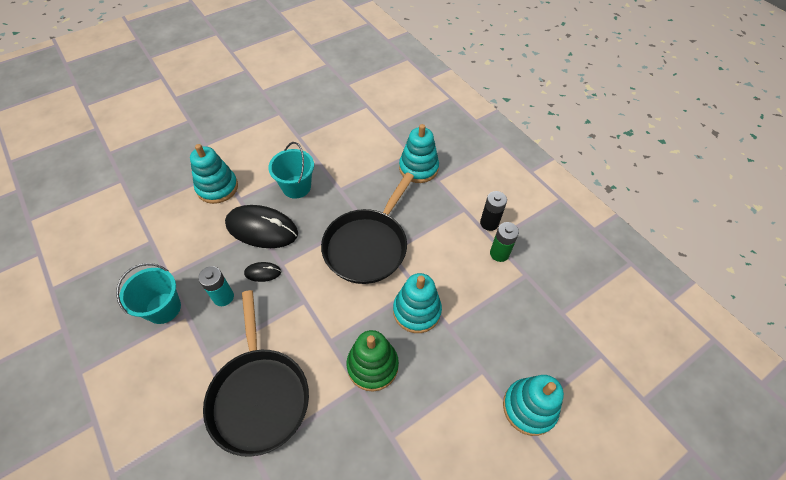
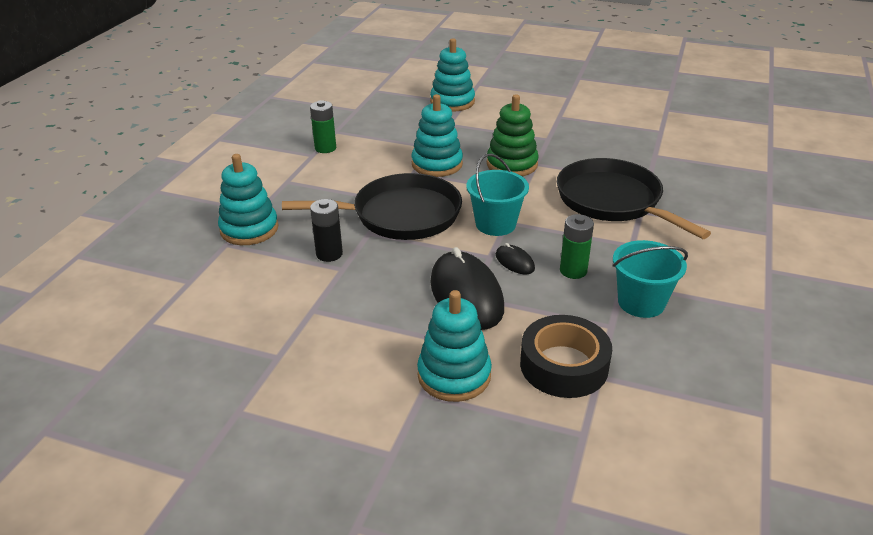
camera: 125 degrees left, 20 degrees down
turquoise battery [198,266,234,306] -> green battery [560,214,594,279]
black pan [203,290,309,457] -> black pan turned 75 degrees counterclockwise [557,158,711,239]
turquoise bucket [268,142,314,199] -> turquoise bucket moved to [466,154,529,236]
black battery [480,191,507,231] -> black battery moved to [310,199,343,262]
none -> black tape [520,315,612,398]

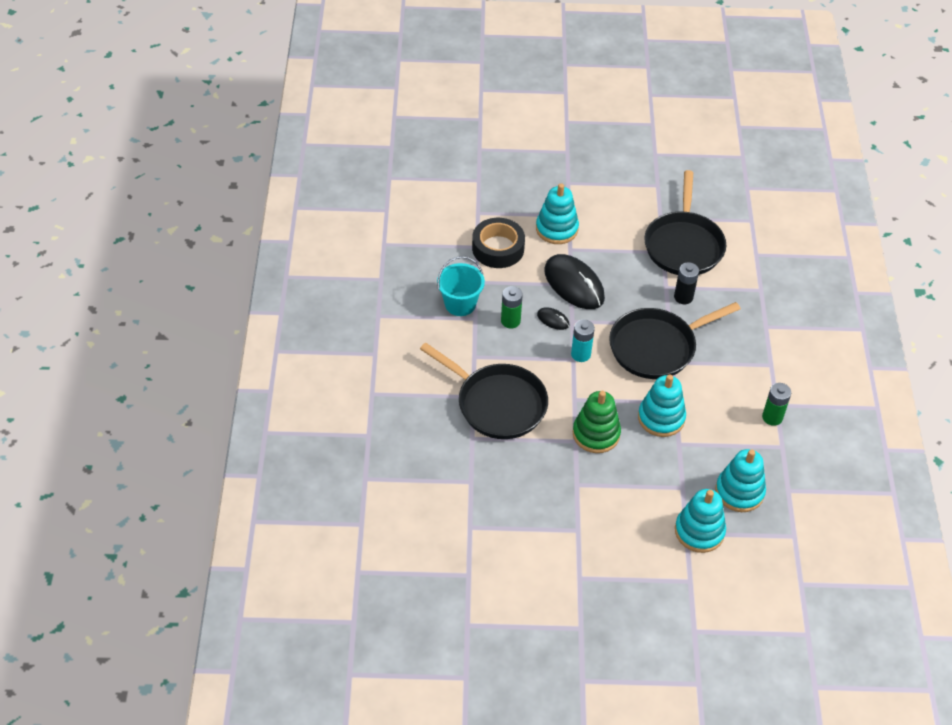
camera: 160 degrees right, 15 degrees up
turquoise stacking toy [218,154,278,245] -> turquoise stacking toy moved to [715,449,766,512]
turquoise bucket [466,154,529,236] -> turquoise battery [571,320,595,362]
none -> black pan [644,170,726,275]

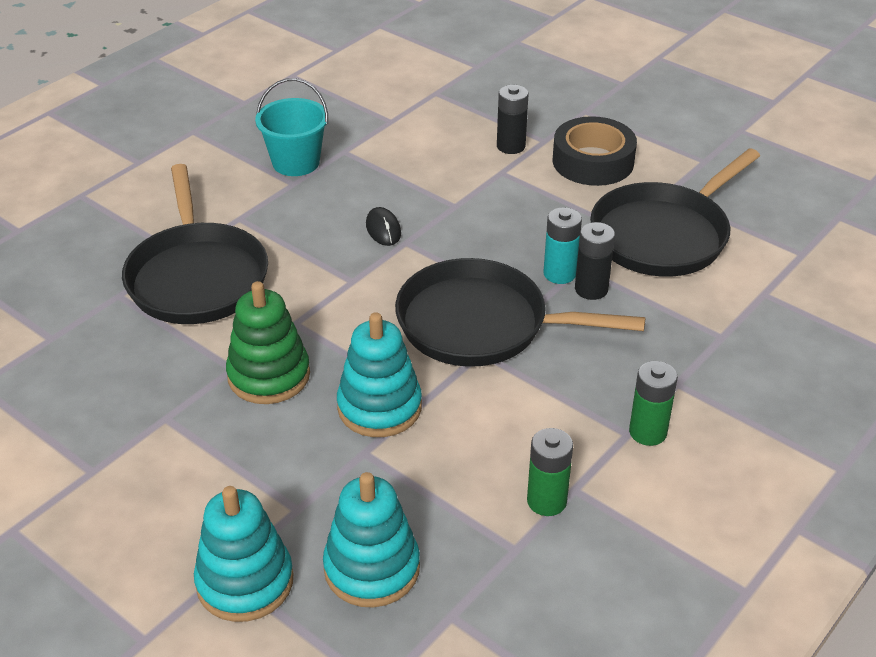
camera: 40 degrees right, 10 degrees down
black tape [472,218,525,268] -> black tape moved to [553,116,637,186]
green battery [501,286,523,329] -> green battery moved to [629,361,678,446]
turquoise stacking toy [536,183,579,244] -> black battery [497,85,528,154]
black mouse [544,254,605,309] -> none
turquoise battery [571,320,595,362] -> turquoise battery moved to [544,207,582,284]

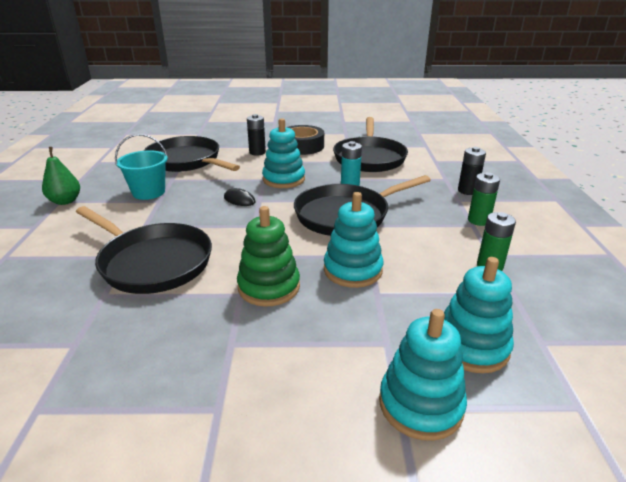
camera: 40 degrees left, 10 degrees down
black battery [575,222,615,300] -> black battery moved to [458,147,486,195]
none -> green pear [42,147,80,205]
none -> black pan [144,136,240,172]
none -> turquoise stacking toy [262,118,305,188]

